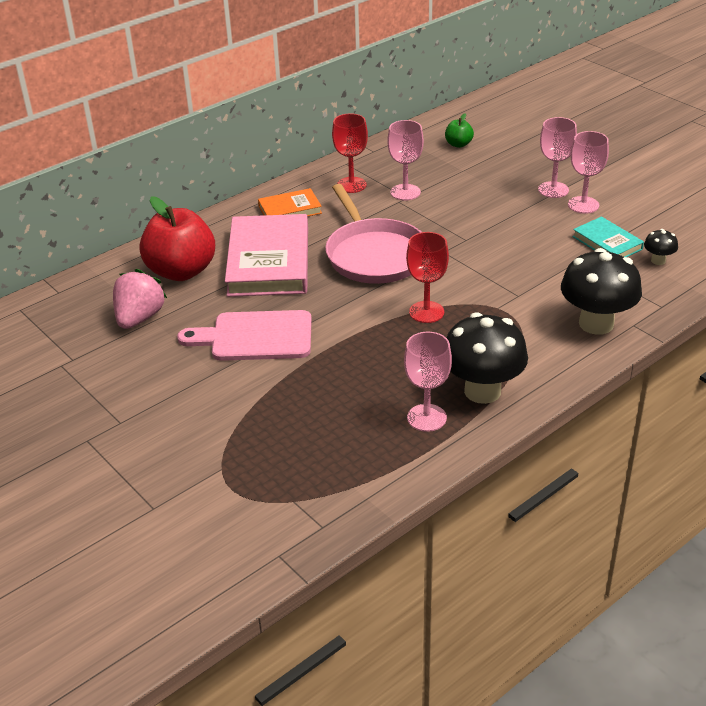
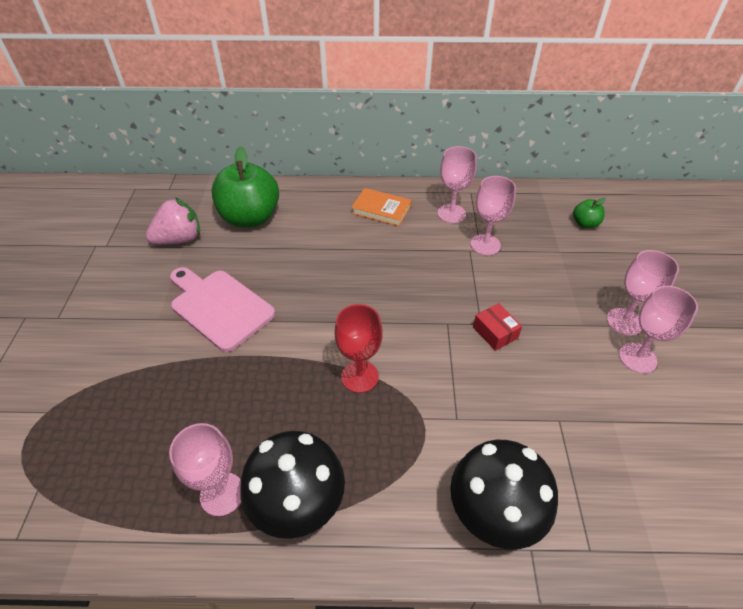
camera: 40 degrees right, 10 degrees up
red apple [139,196,215,281] -> green apple [212,146,279,227]
pink book [225,214,308,297] -> none
pink pan [325,184,421,284] -> none
red goblet [332,113,368,193] -> pink goblet [437,146,477,223]
turquoise book [572,216,644,257] -> none
black mushroom [644,229,678,265] -> none
none -> red box [473,303,522,351]

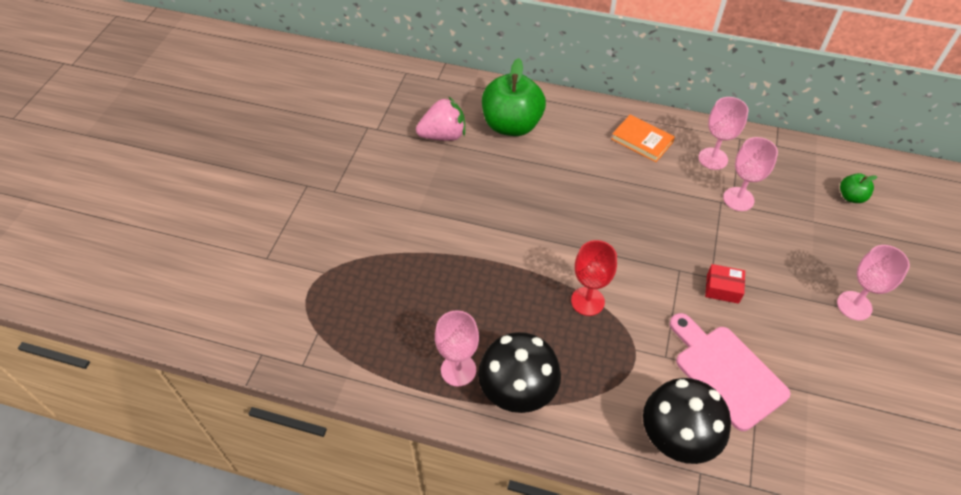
camera: 15 degrees right, 5 degrees up
pink cutting board [170,267,275,352] -> pink cutting board moved to [670,313,790,431]
red box [473,303,522,351] -> red box turned 60 degrees counterclockwise [705,264,745,304]
pink goblet [619,286,698,373] -> none

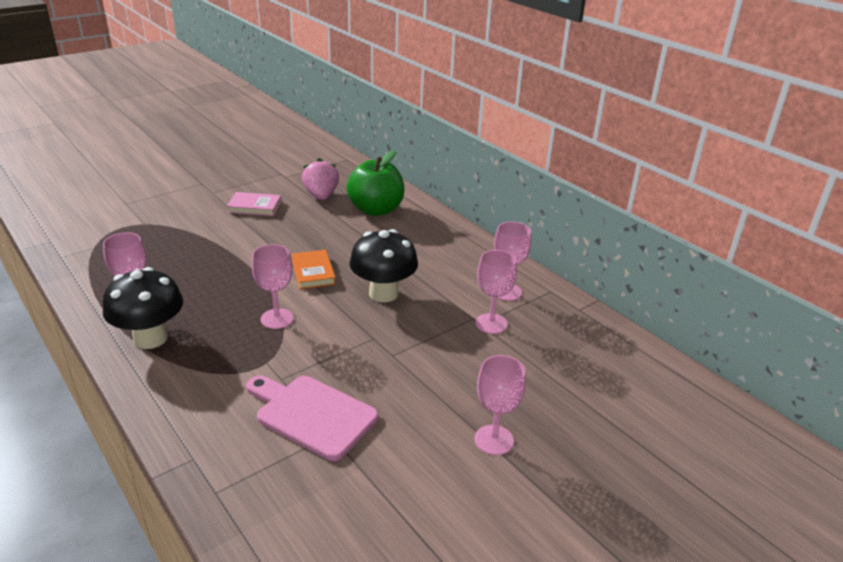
camera: 35 degrees right, 20 degrees down
pink strawberry [416,96,465,141] -> pink strawberry turned 120 degrees counterclockwise [302,158,339,200]
red goblet [571,240,617,316] -> pink goblet [252,244,294,329]
orange book [611,114,675,162] -> orange book moved to [291,250,336,289]
black mushroom [643,378,731,464] -> black mushroom moved to [349,229,418,302]
pink cutting board [670,313,790,431] -> pink cutting board turned 60 degrees counterclockwise [246,376,378,461]
red box [705,264,745,304] -> none
green apple [840,173,878,203] -> none
none -> pink book [227,192,281,216]

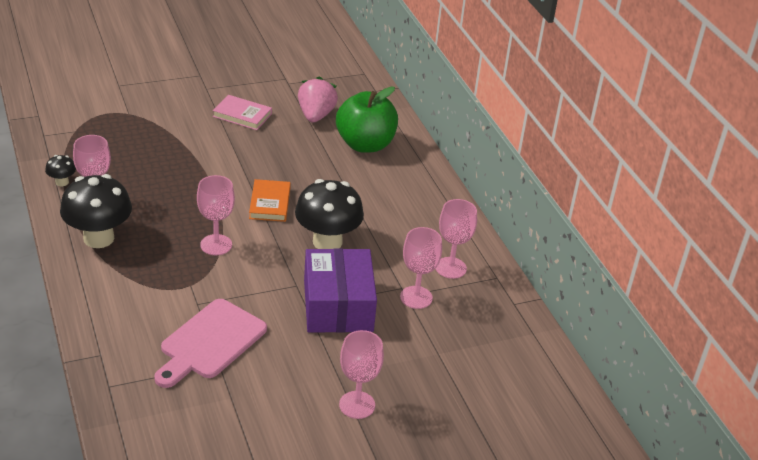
camera: 15 degrees right, 5 degrees up
pink cutting board [246,376,378,461] -> pink cutting board turned 105 degrees counterclockwise [154,299,267,388]
none -> black mushroom [45,155,76,186]
none -> purple box [304,248,377,333]

